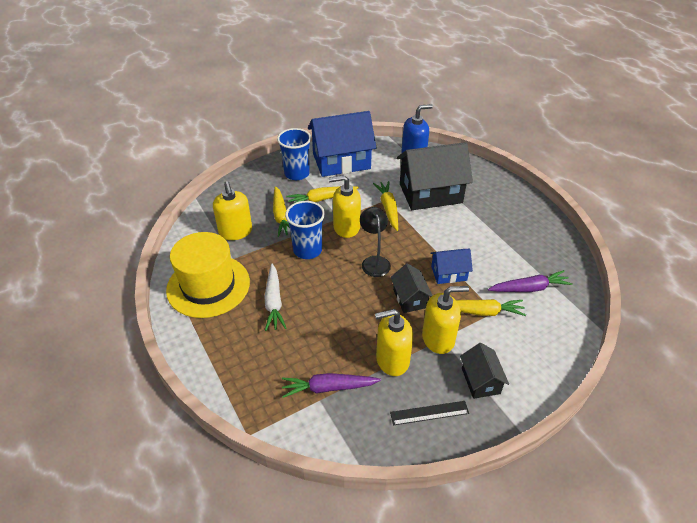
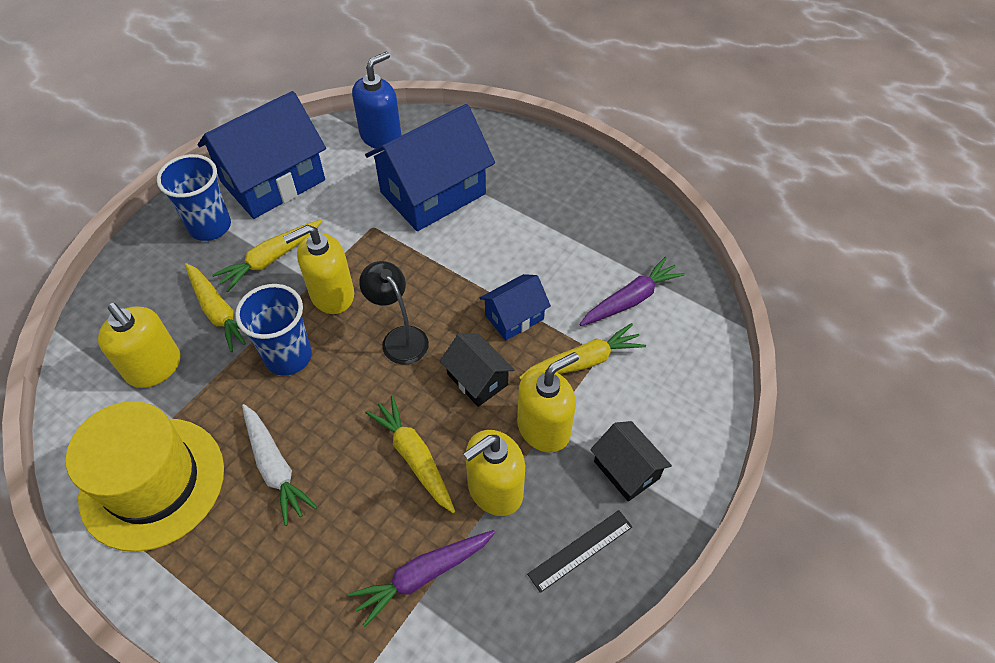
camera: 25 degrees left, 10 degrees up
yellow carrot [373,181,398,231] -> yellow carrot moved to [365,396,455,513]
black house [397,142,473,210] -> blue house [365,104,495,231]

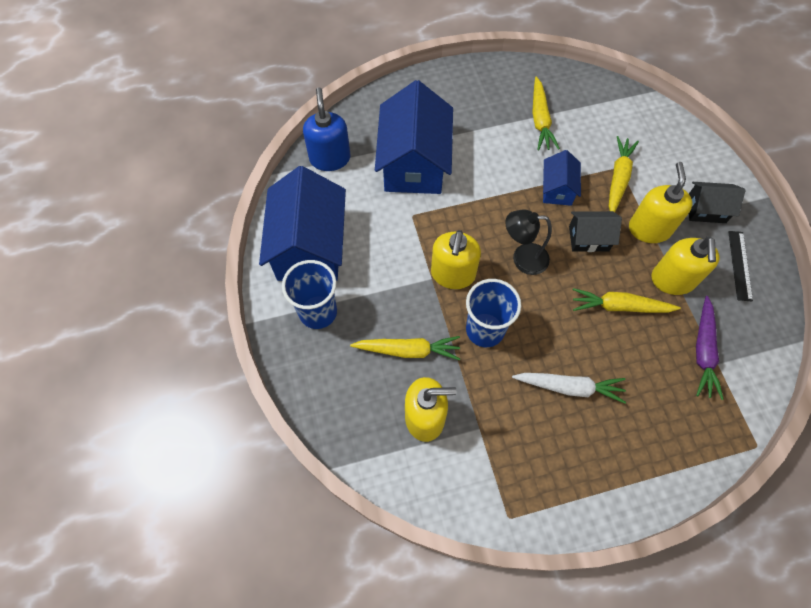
camera: 50 degrees left, 10 degrees up
yellow hat [66,401,224,552] -> none
yellow carrot [212,220,322,292] -> yellow carrot moved to [532,77,560,150]
purple carrot [580,257,685,326] -> none

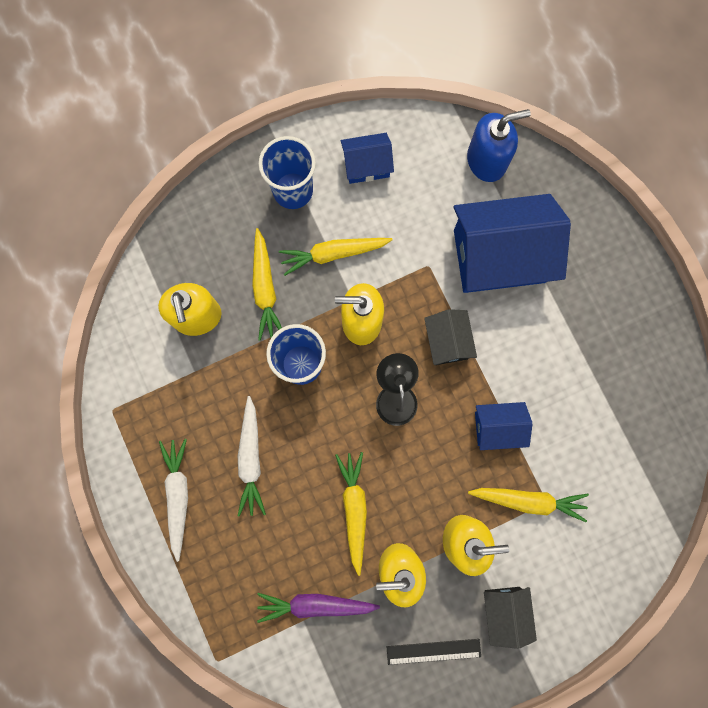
camera: 80 degrees right, 15 degrees up
blue house [259,166,346,281] -> blue house [341,133,394,184], size x0.50
yellow carrot [532,77,560,150] -> yellow carrot moved to [279,238,393,276]
black house [569,211,622,252] -> black house moved to [424,309,477,365]
none -> white carrot [159,439,188,562]

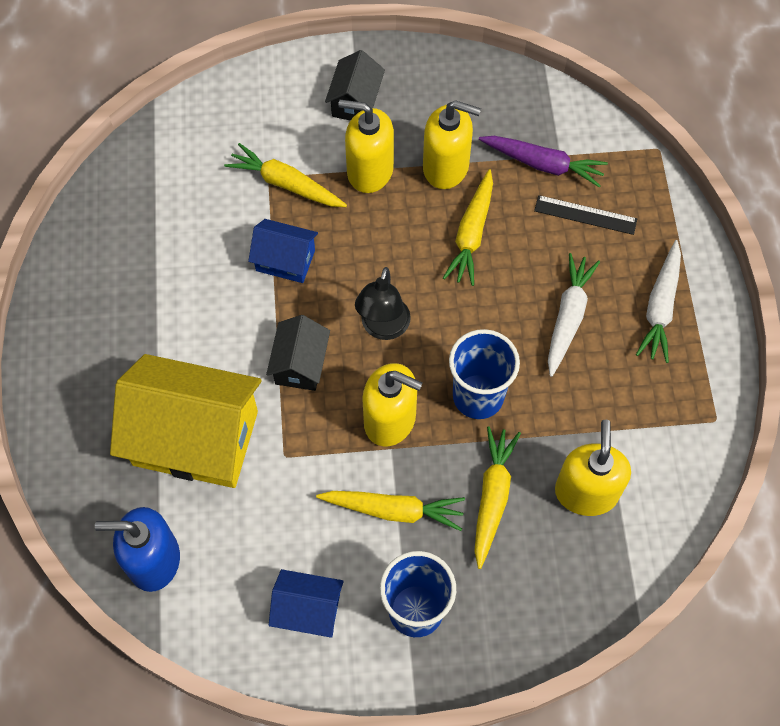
camera: 160 degrees left, 15 degrees down
black ruler [387,639,481,665] -> black ruler moved to [534,195,637,235]
blue house [453,194,571,293] -> yellow house [110,354,261,488]

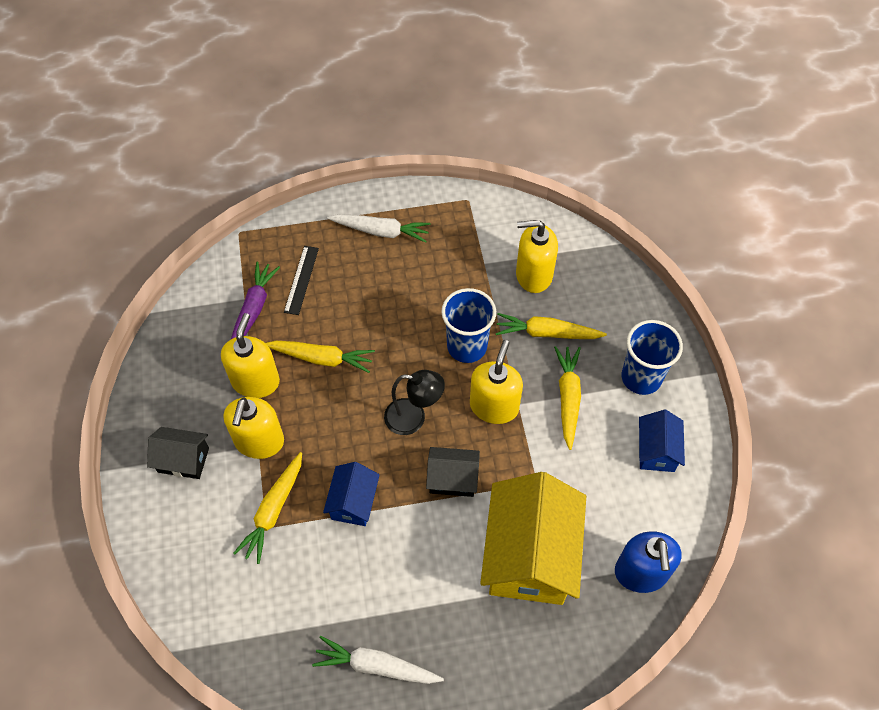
camera: 95 degrees left, 5 degrees down
white carrot [548,253,600,377] -> white carrot moved to [312,636,444,684]

